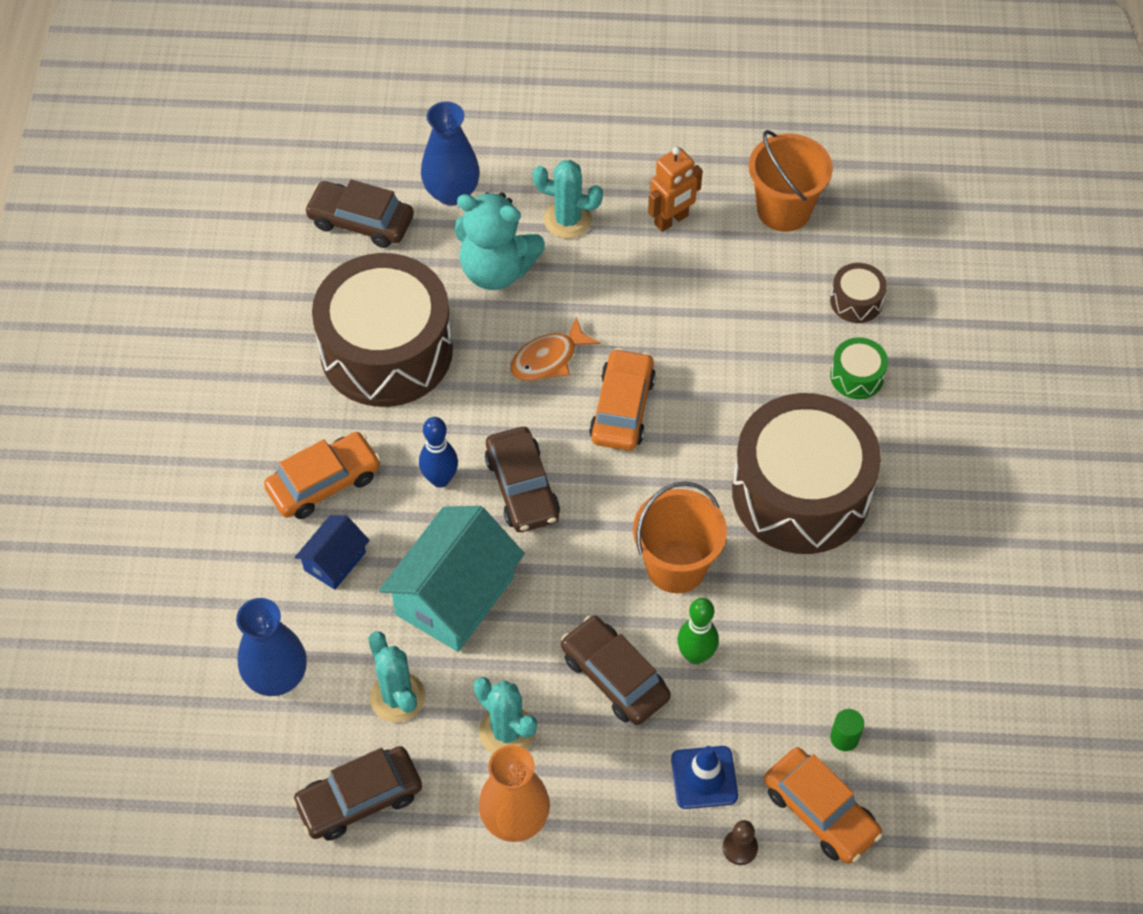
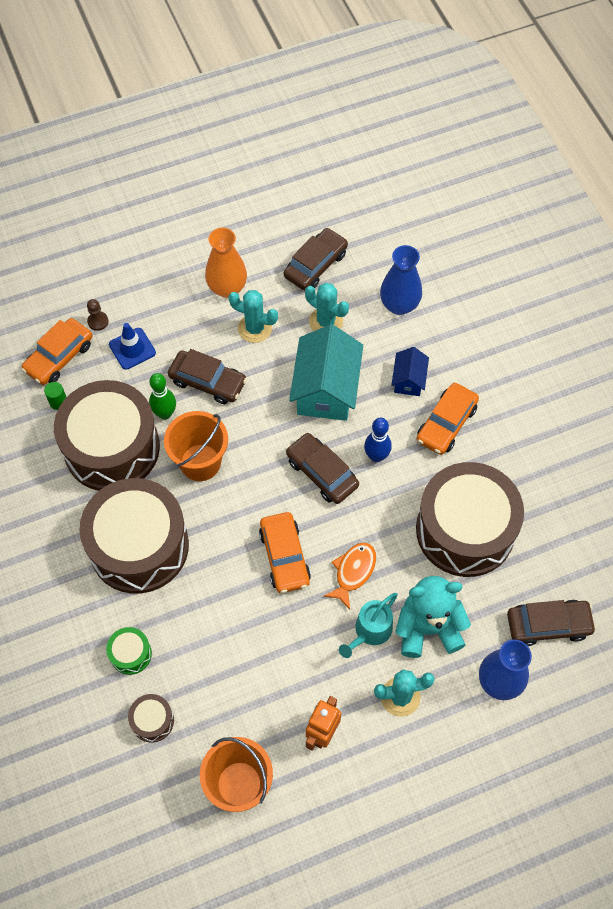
camera: 155 degrees right, 5 degrees up
orange car [764,747,883,864] -> orange car turned 75 degrees counterclockwise [21,318,93,385]
none -> brown drum [54,380,160,491]
none -> turquoise watering can [339,593,398,658]

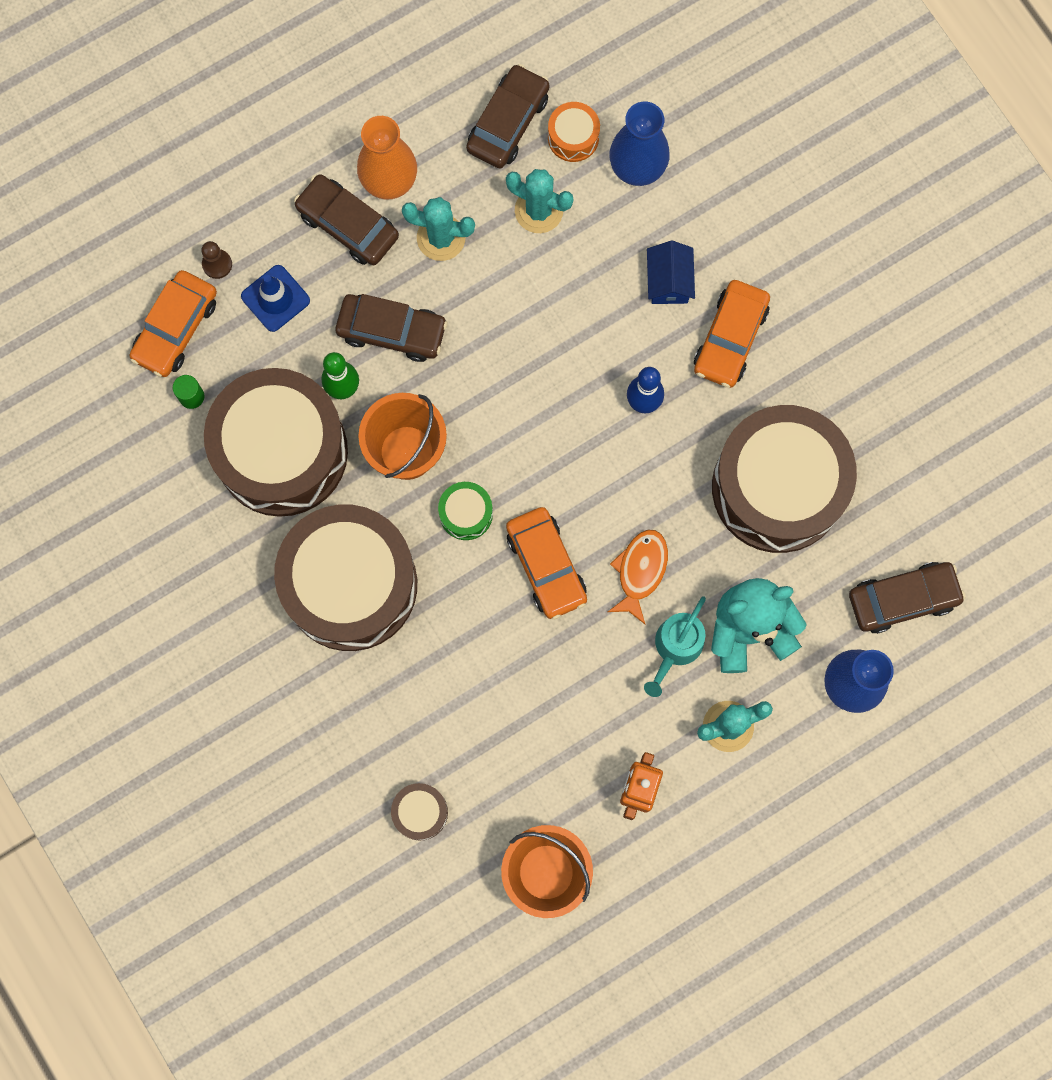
camera: 10 degrees left, 15 degrees up
green drum [106,627,152,675] -> green drum moved to [438,482,493,540]
brown car [286,433,359,504] -> brown car moved to [294,174,399,265]
turquoise house [289,324,363,421] -> none
none -> orange drum [548,102,600,162]

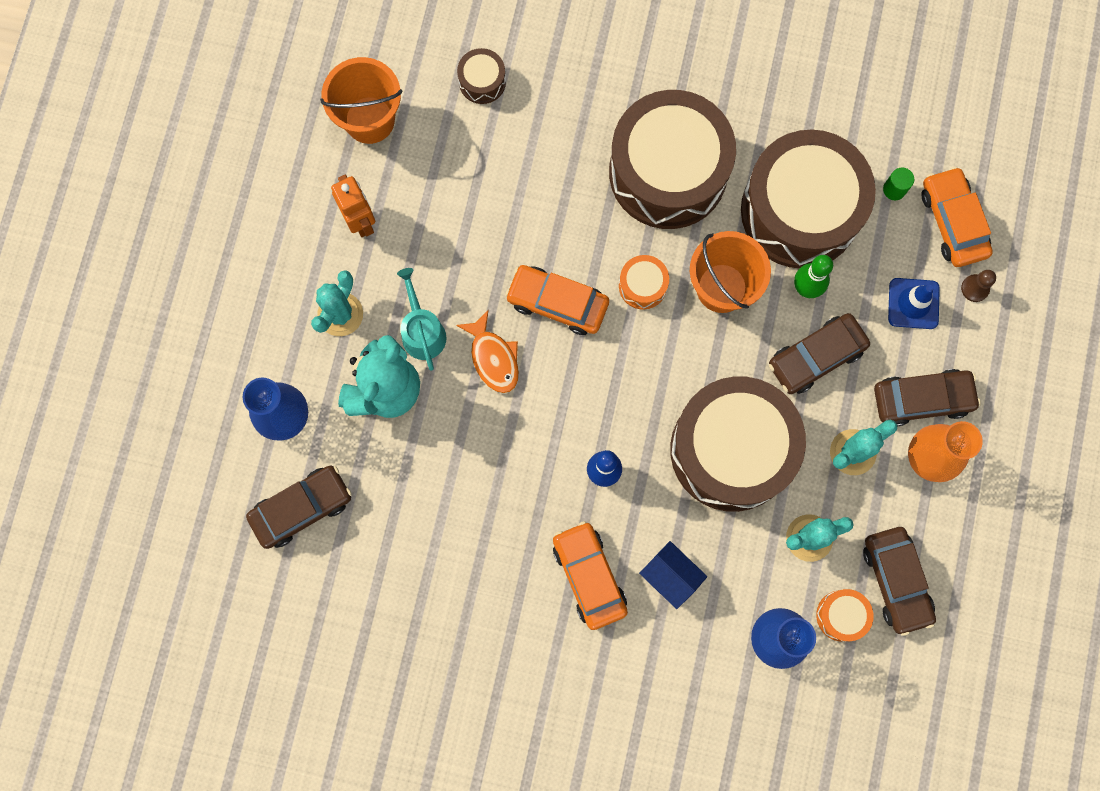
camera: 135 degrees right, 0 degrees up
green drum [438,482,493,540] -> orange drum [619,255,669,310]
brown drum [712,405,857,553] -> brown drum moved to [670,376,806,512]
brown car [849,562,966,634] -> brown car turned 150 degrees counterclockwise [246,466,352,549]

